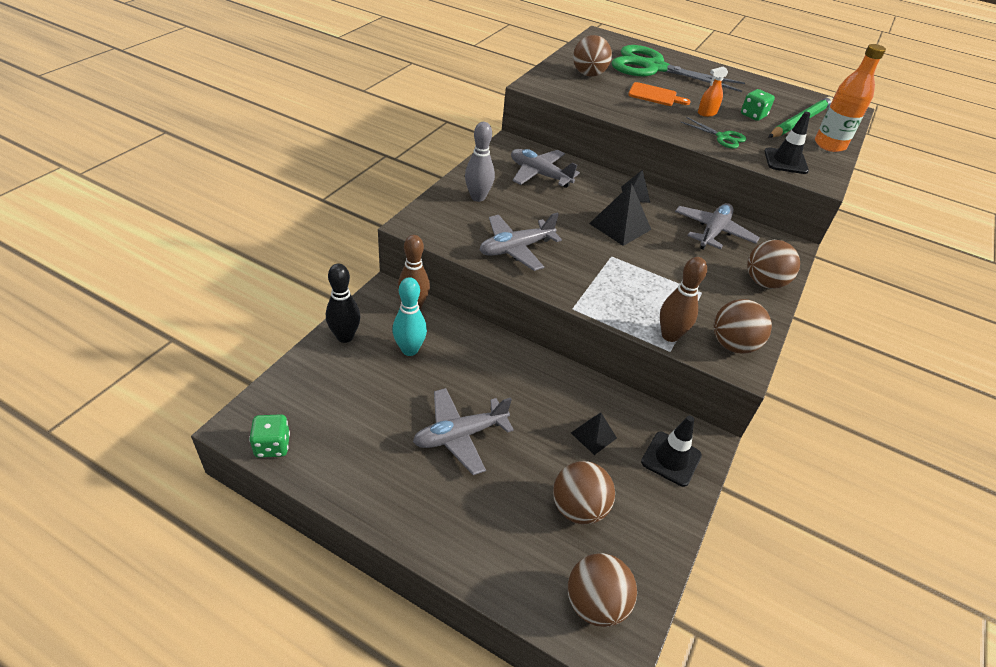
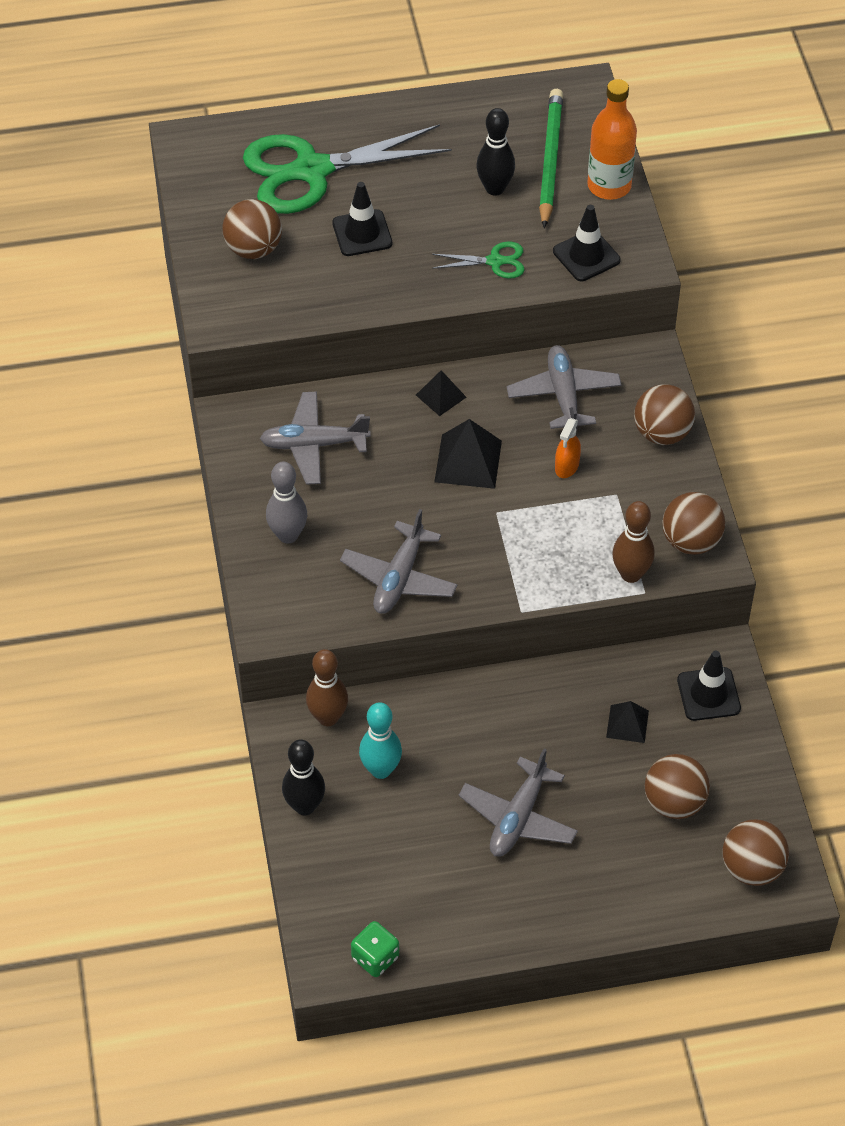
camera: 35 degrees left, 10 degrees up
orange cutting board [628,82,691,106] -> black traffic cone [332,182,392,256]
orange spray bottle [698,67,728,117] -> orange spray bottle moved to [555,418,581,478]
green dice [741,89,775,121] -> black bowling pin [476,108,515,196]

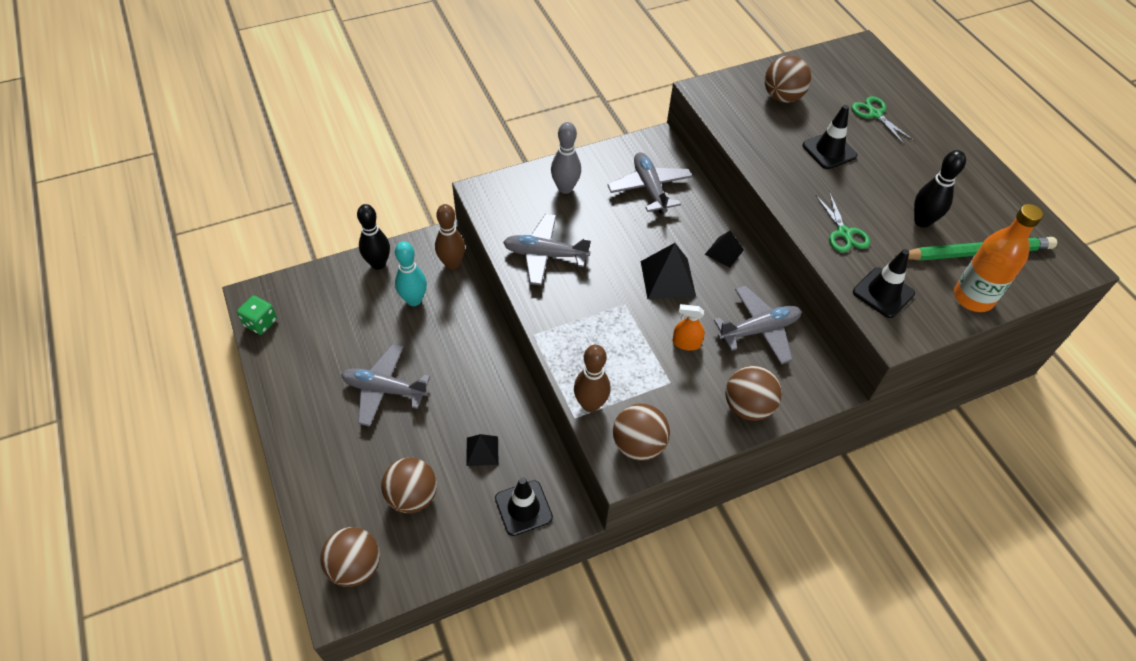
camera: 75 degrees right, 0 degrees up
green scissors [243,124,452,214] -> green scissors [851,96,914,144], size x0.44

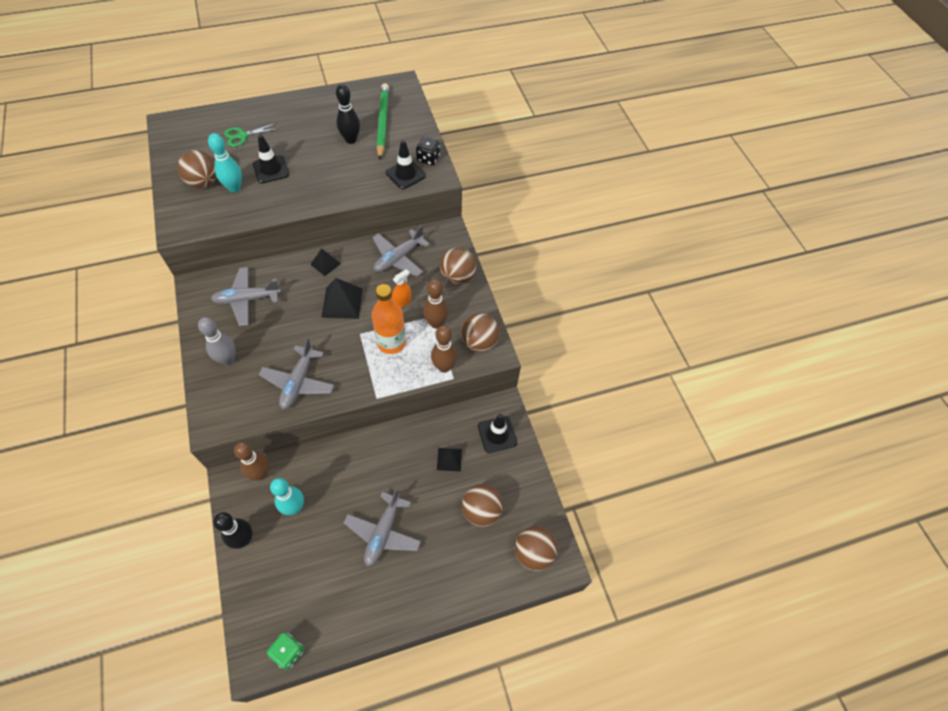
camera: 85 degrees left, 5 degrees up
orange spray bottle [673,304,705,350] -> orange spray bottle turned 150 degrees counterclockwise [392,269,411,307]
grey plane [714,286,801,364] -> grey plane turned 120 degrees counterclockwise [372,225,430,277]
green scissors [816,192,870,253] -> none
orange bottle [954,204,1043,312] -> orange bottle moved to [371,284,406,354]
none -> turquoise bowling pin [208,133,242,193]
none -> black dice [416,137,440,165]
none -> brown bowling pin [423,279,449,328]

